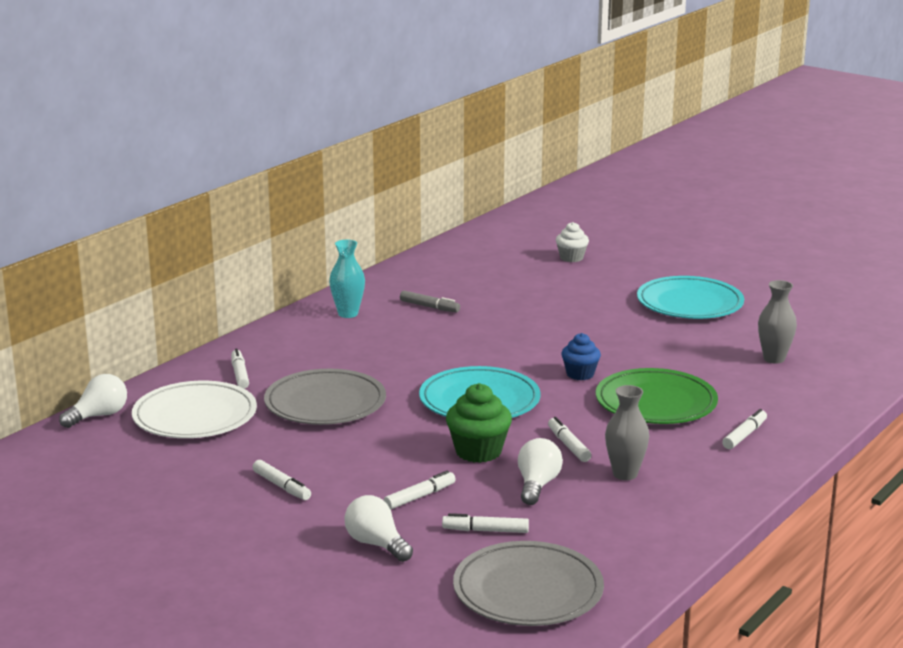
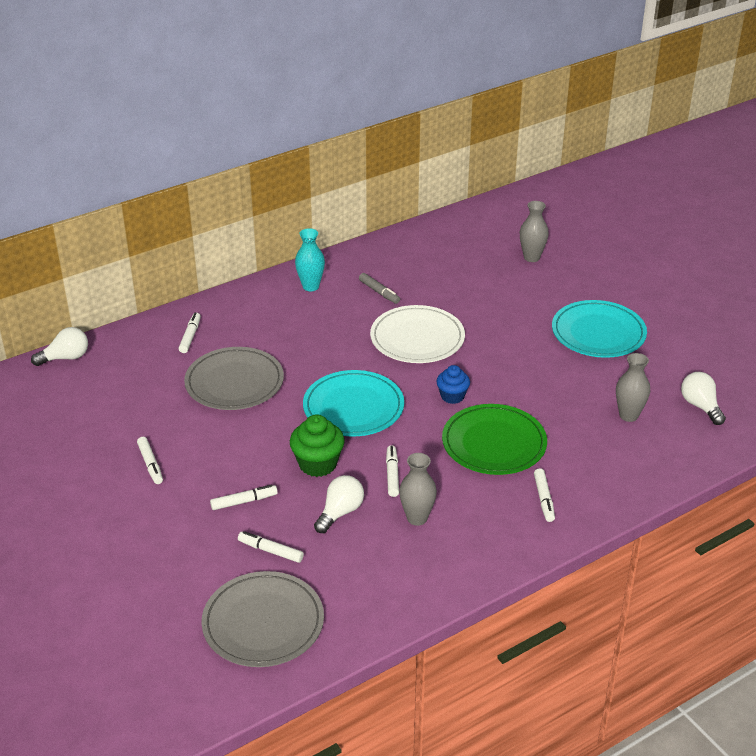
camera: 20 degrees right, 15 degrees up
white plate [132,381,257,438] -> white plate moved to [370,305,465,363]
white light bulb [344,495,413,562] -> white light bulb moved to [681,372,726,425]
white cupcake [556,222,589,262] -> grey vase [520,201,549,262]
white marker [722,409,767,449] -> white marker turned 120 degrees clockwise [534,468,555,522]

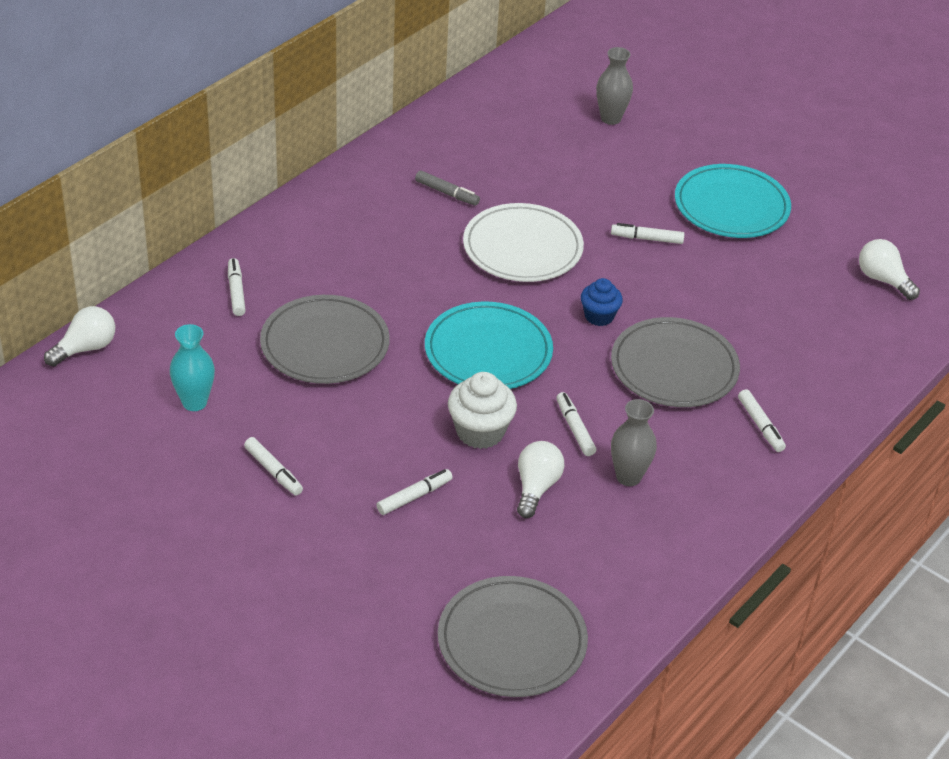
camera: 20 degrees left, 5 degrees up
white marker [238,531,304,563] -> white marker moved to [611,223,684,244]
green cupcake [290,414,345,477] -> white cupcake [448,372,517,449]
turquoise vase [295,228,325,291] -> turquoise vase moved to [170,324,215,411]
green plate [442,404,547,475] -> grey plate [611,317,740,407]
grey vase [616,353,650,422] -> none

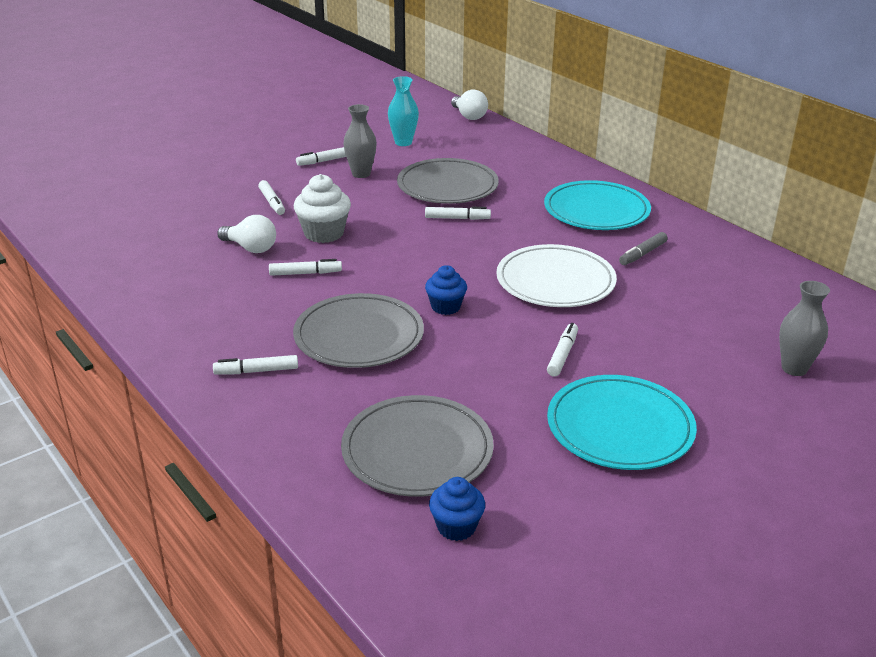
camera: 105 degrees right, 10 degrees down
white marker [228,258,246,316] -> white marker moved to [425,207,491,220]
turquoise plate [425,302,553,389] -> turquoise plate moved to [544,180,651,230]
grey plate [438,576,588,697] -> grey plate moved to [341,395,494,497]
grey vase [611,399,657,486] -> grey vase moved to [343,104,377,178]
white light bulb [859,239,920,300] -> blue cupcake [429,477,485,541]

